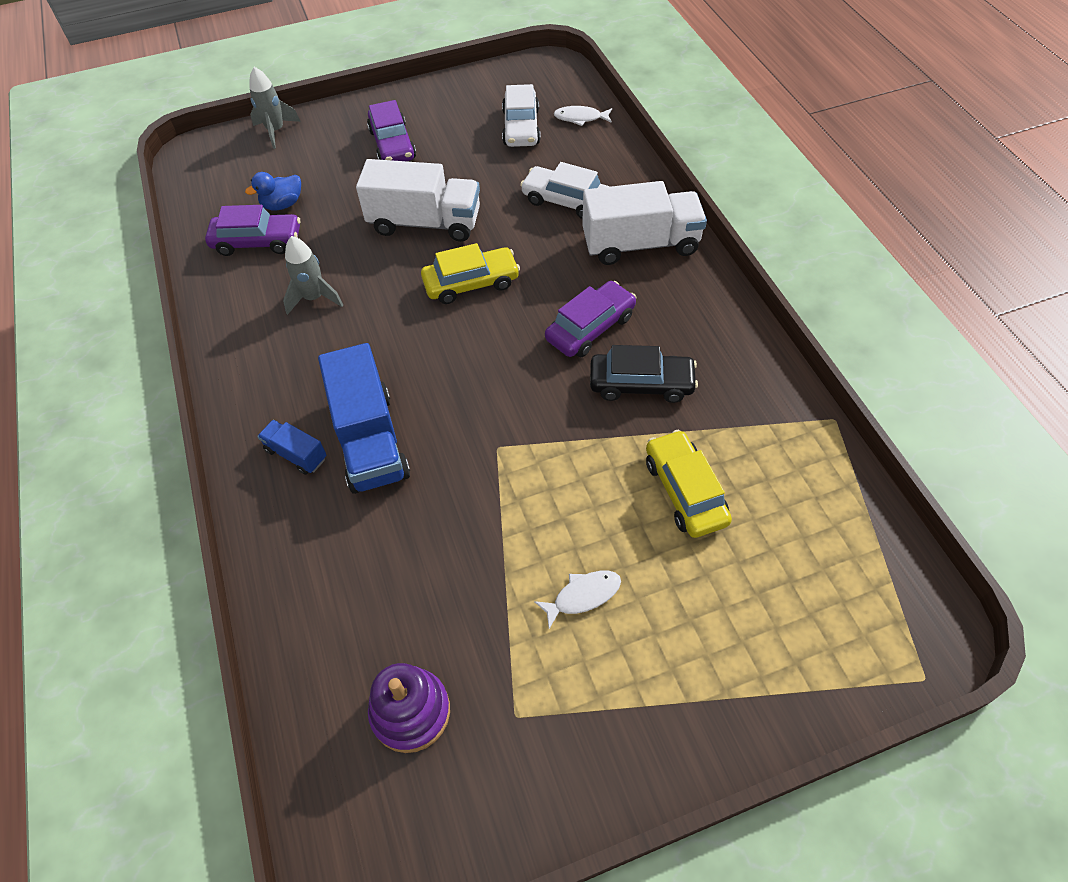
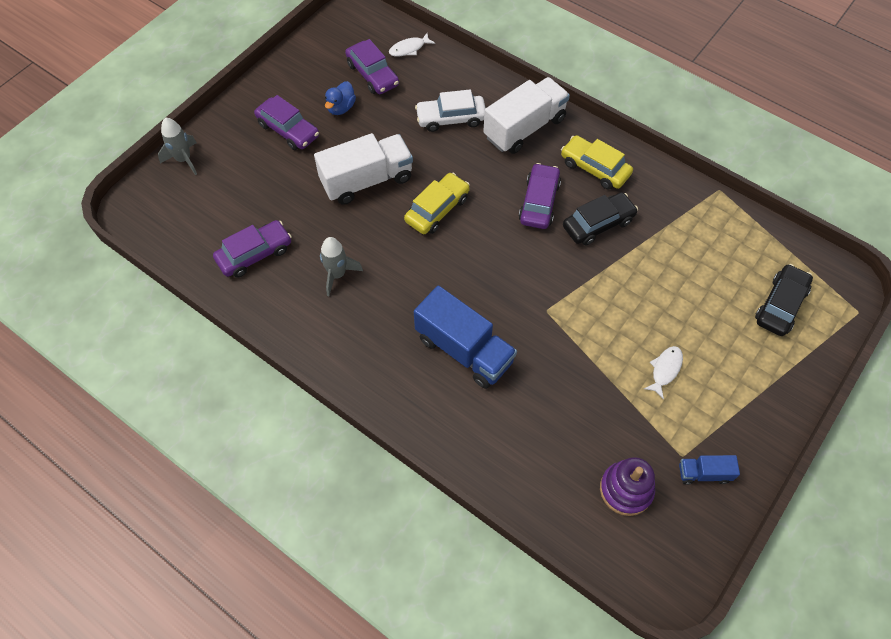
camera: 35 degrees left, 5 degrees up
blue duck [245,172,301,210] -> blue duck moved to [325,81,356,115]
blue truck [257,420,327,475] -> blue truck moved to [679,455,740,485]
white car [502,84,541,147] -> purple car [345,39,399,94]
yellow car [646,430,732,538] -> yellow car moved to [561,135,633,190]
none -> black car [755,264,813,336]

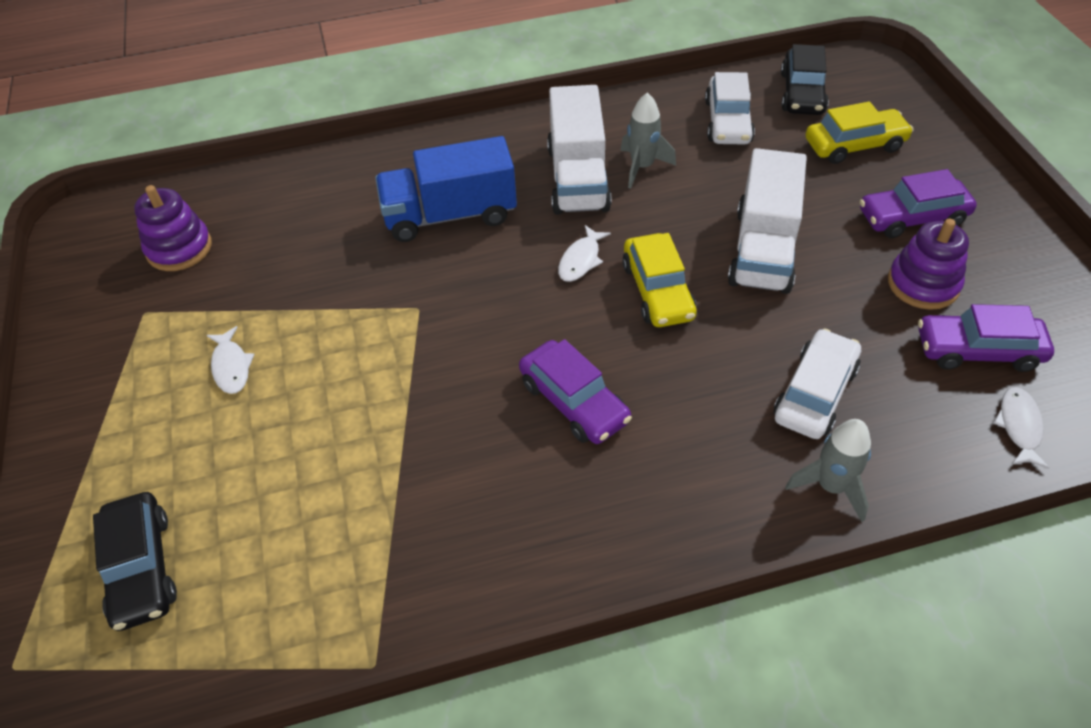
camera: 130 degrees right, 10 degrees down
grey rocket [158,118,197,175] -> grey rocket moved to [785,419,871,522]
purple car [213,220,292,278] -> white car [705,72,755,145]
blue duck [325,81,356,115] -> purple stacking toy [888,219,969,310]
white truck [483,77,570,154] -> white truck moved to [547,85,612,214]
yellow car [561,135,633,190] -> yellow car moved to [805,101,913,164]
black car [563,192,638,246] -> black car moved to [781,44,829,115]
blue truck [679,455,740,485] -> none
none -> white fish [558,225,611,282]

